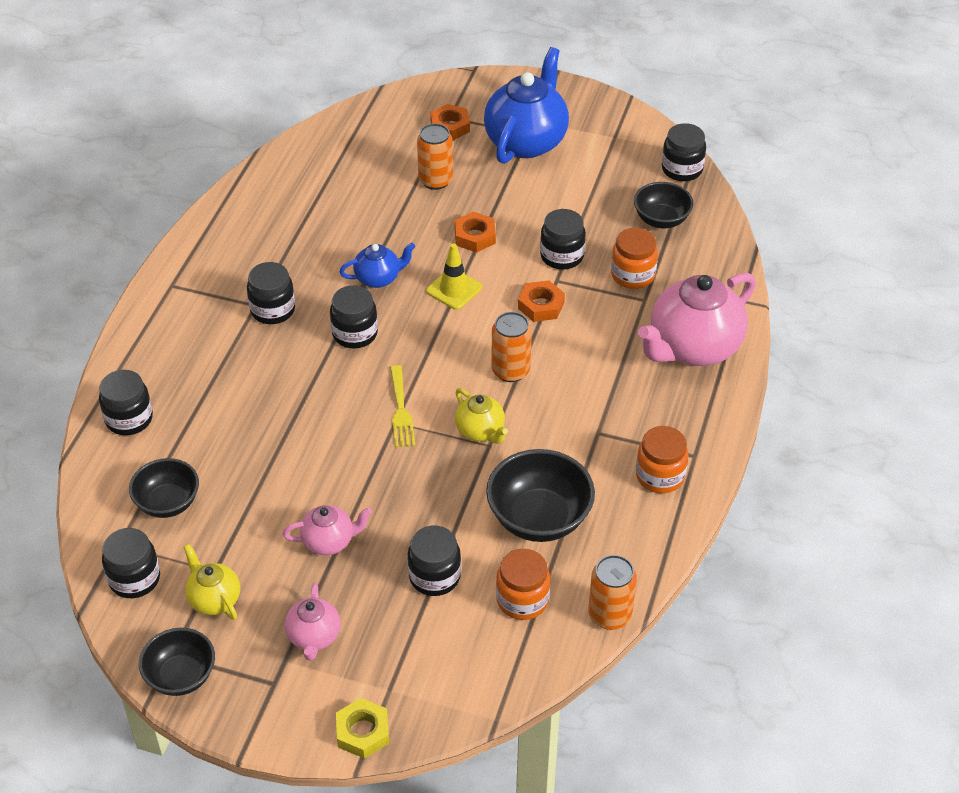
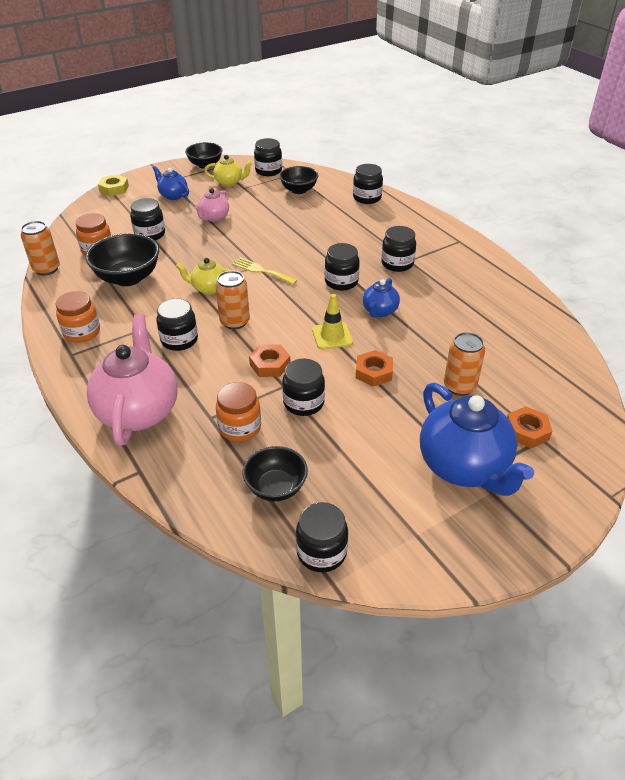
camera: 130 degrees right, 5 degrees down
pink teapot [285,583,341,660] -> blue teapot [153,166,189,200]
none -> black jar [156,299,198,351]

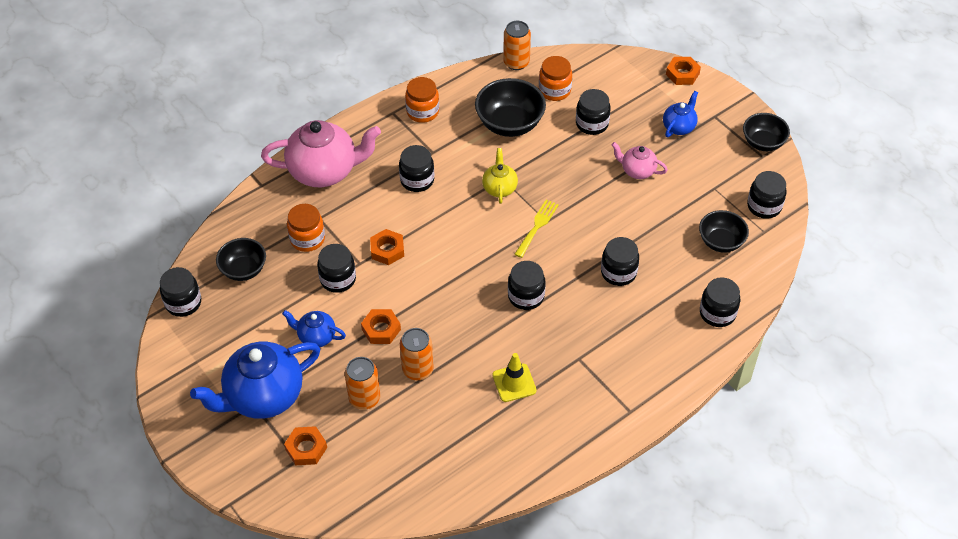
camera: 85 degrees right, 10 degrees up
yellow nut [98,174,129,196] -> orange nut [666,57,701,85]
yellow teapot [204,155,252,187] -> none
orange can [215,271,250,329] -> orange can moved to [400,328,434,380]
yellow traffic cone [312,294,353,349] -> yellow traffic cone moved to [492,353,537,402]
blue teapot [363,278,400,318] -> blue teapot moved to [282,310,346,347]
black jar [381,226,416,272] -> black jar moved to [601,237,639,286]

